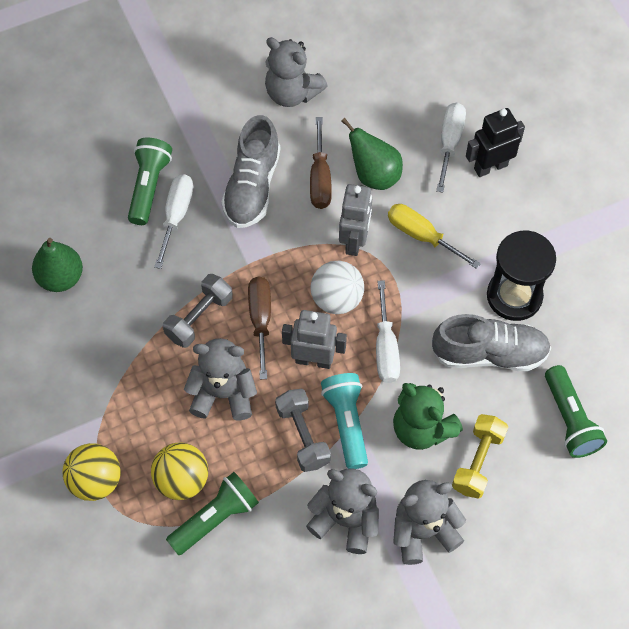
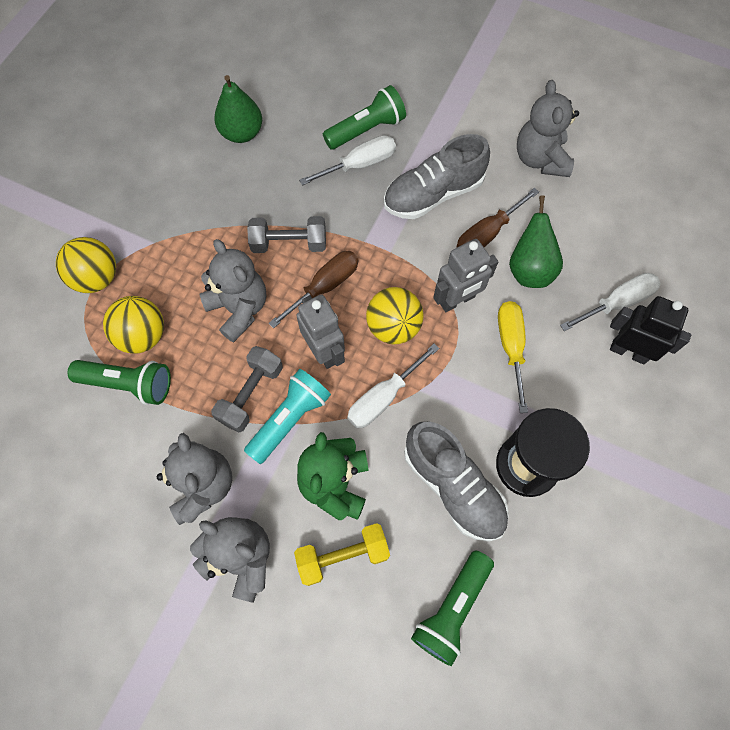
camera: 50 degrees right, 5 degrees up
white ball [311,261,364,314] -> yellow ball [366,287,423,345]

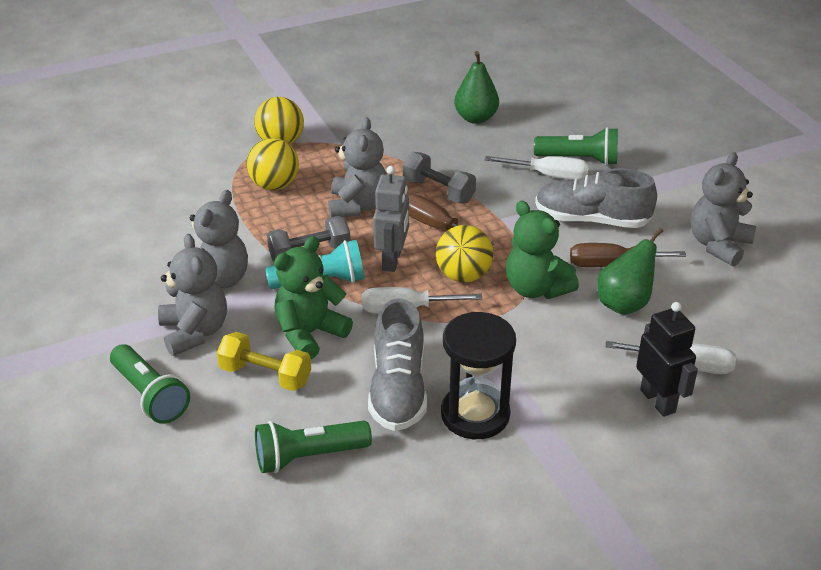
camera: 40 degrees right, 30 degrees down
green flashlight [67,360,171,405] -> green flashlight moved to [110,344,190,424]
brown screwdriver [268,251,358,328] -> brown screwdriver turned 135 degrees counterclockwise [408,195,494,246]
grey robot [433,239,498,312] -> green teddy bear [506,201,579,299]
yellow screwdriver [498,301,528,413] -> none

